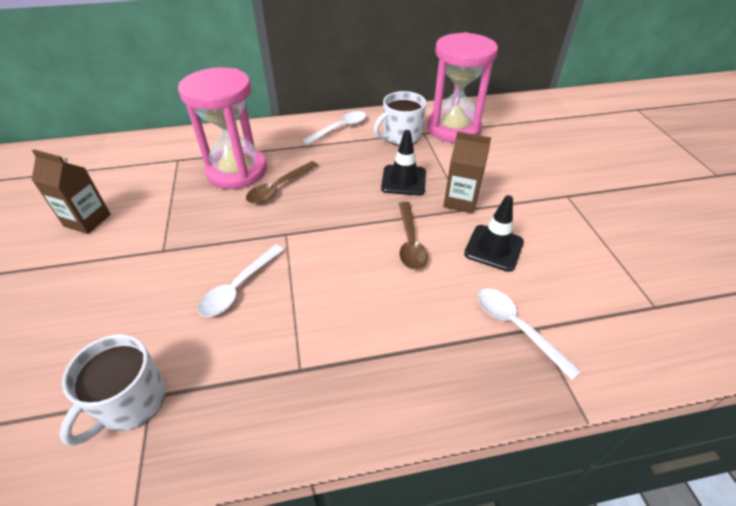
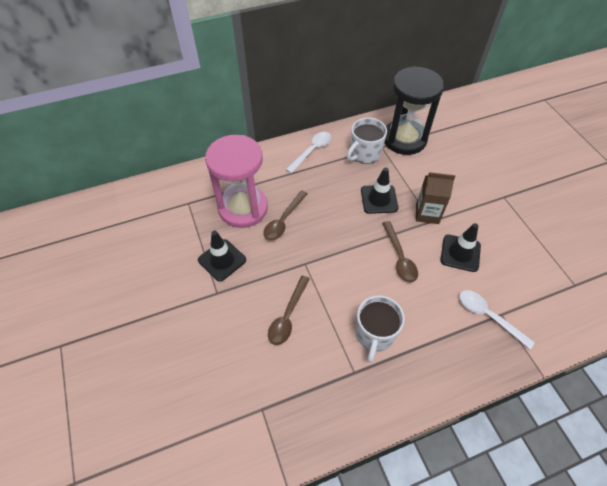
camera: 10 degrees left, 10 degrees up
brown carton [32,149,111,234] -> none
white mug [59,334,166,446] -> white mug moved to [356,295,405,363]
white spoon [198,244,284,317] -> brown spoon [268,276,310,345]
pink hourglass [427,32,498,143] -> black hourglass [384,66,444,155]
none -> black traffic cone [198,231,246,282]

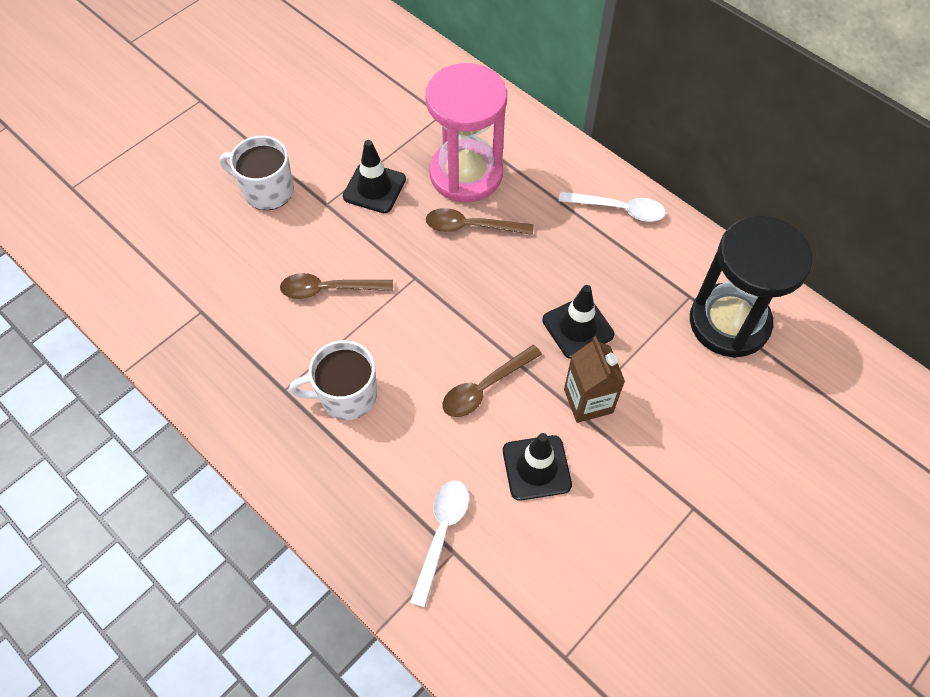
camera: 65 degrees right, 5 degrees up
white mug [347,118,387,164] -> white mug moved to [220,136,294,210]

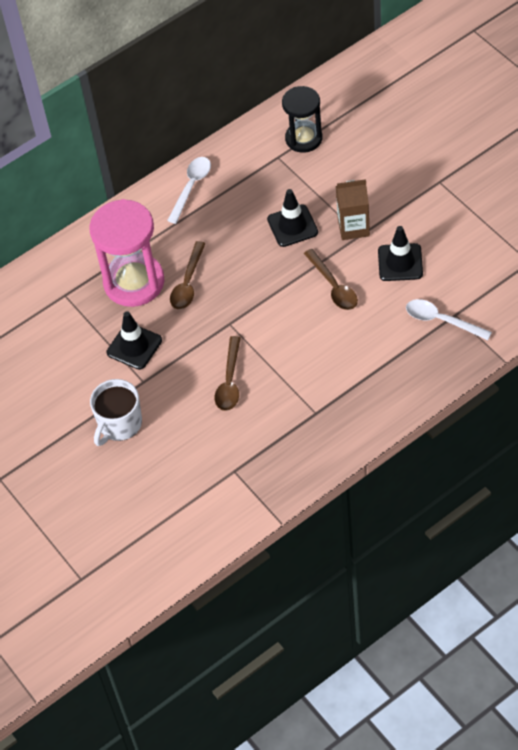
camera: 75 degrees left, 5 degrees down
white mug [289,340,377,420] -> none
black hourglass [690,216,813,358] -> black hourglass [282,86,322,153], size x0.64

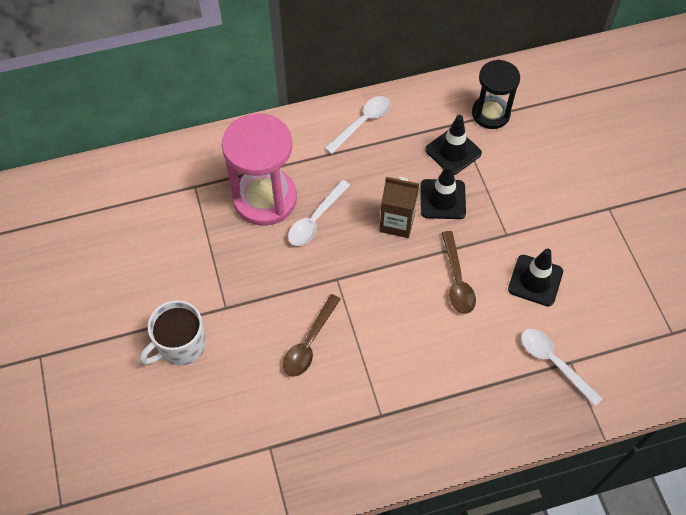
camera: 15 degrees right, 5 degrees up
black traffic cone [107,311,162,370] -> black traffic cone moved to [425,115,482,175]
brown spoon [170,241,206,309] -> white spoon [288,180,350,246]
brown carton [336,179,370,240] -> brown carton moved to [380,177,419,238]

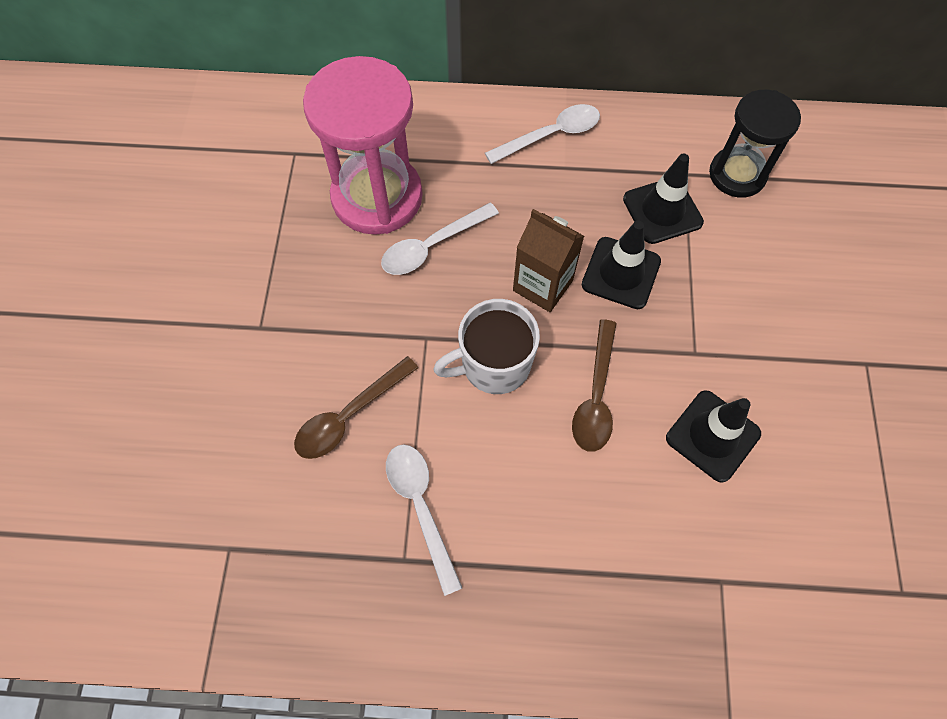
camera: 20 degrees right, 5 degrees up
white mug [140,300,206,365] -> white mug moved to [433,299,540,394]
white spoon [521,329,603,406] -> white spoon moved to [386,445,462,596]

